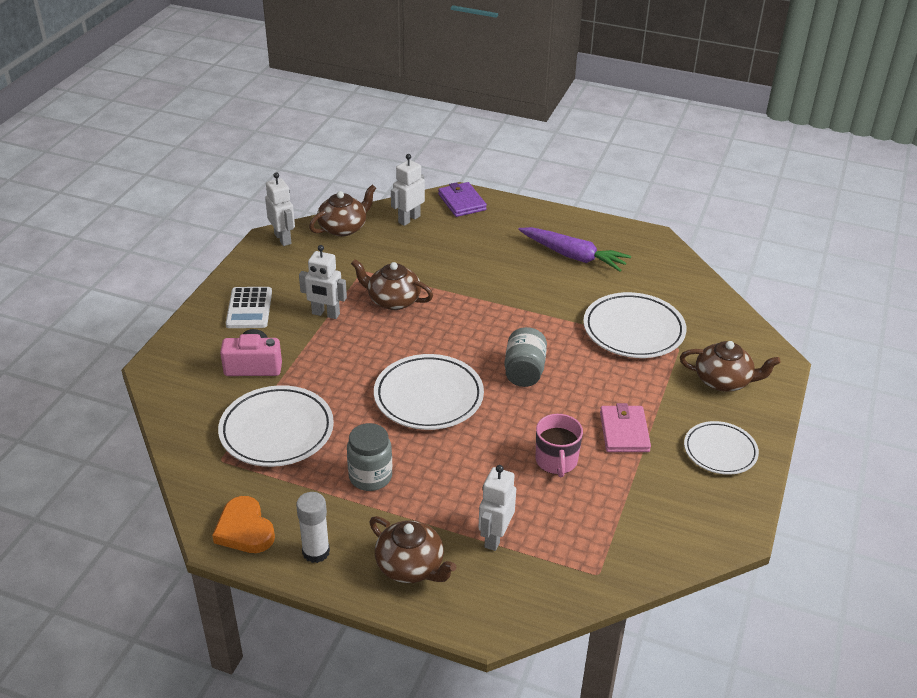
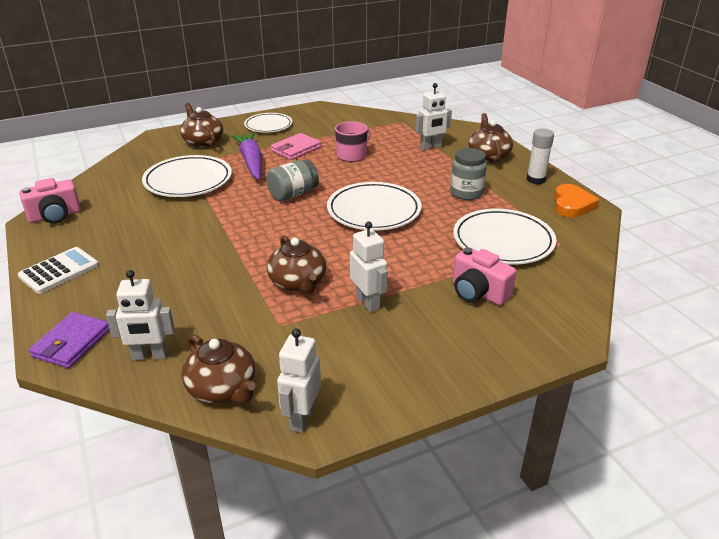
camera: 135 degrees left, 5 degrees down
white calculator [226,287,272,328] -> white calculator moved to [18,247,99,294]
brown teapot [309,185,376,236] -> brown teapot turned 135 degrees counterclockwise [182,334,256,404]
purple carrot [518,227,631,272] -> purple carrot moved to [231,132,262,180]
none -> pink camera [19,178,81,224]

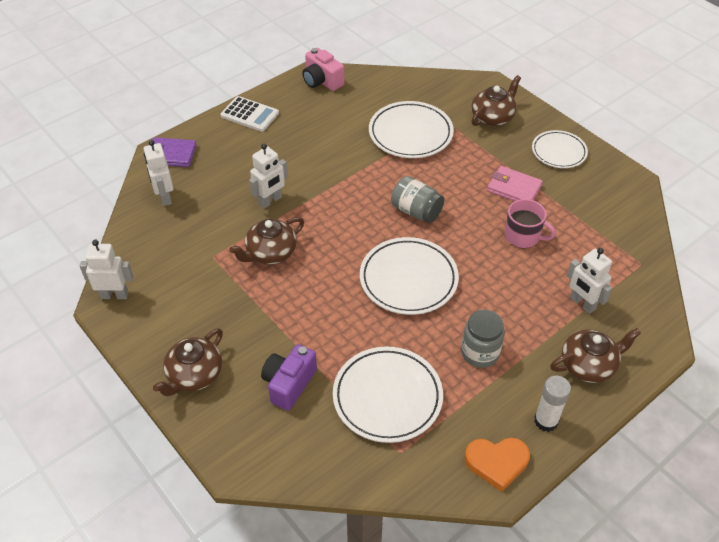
camera: 75 degrees right, 15 degrees up
brown teapot [182,334,256,404] -> brown teapot moved to [153,328,223,396]
purple carrot [231,132,262,180] -> none
white robot [350,221,388,313] -> white robot moved to [249,144,288,209]
pink camera [453,247,516,305] -> purple camera [261,344,317,411]

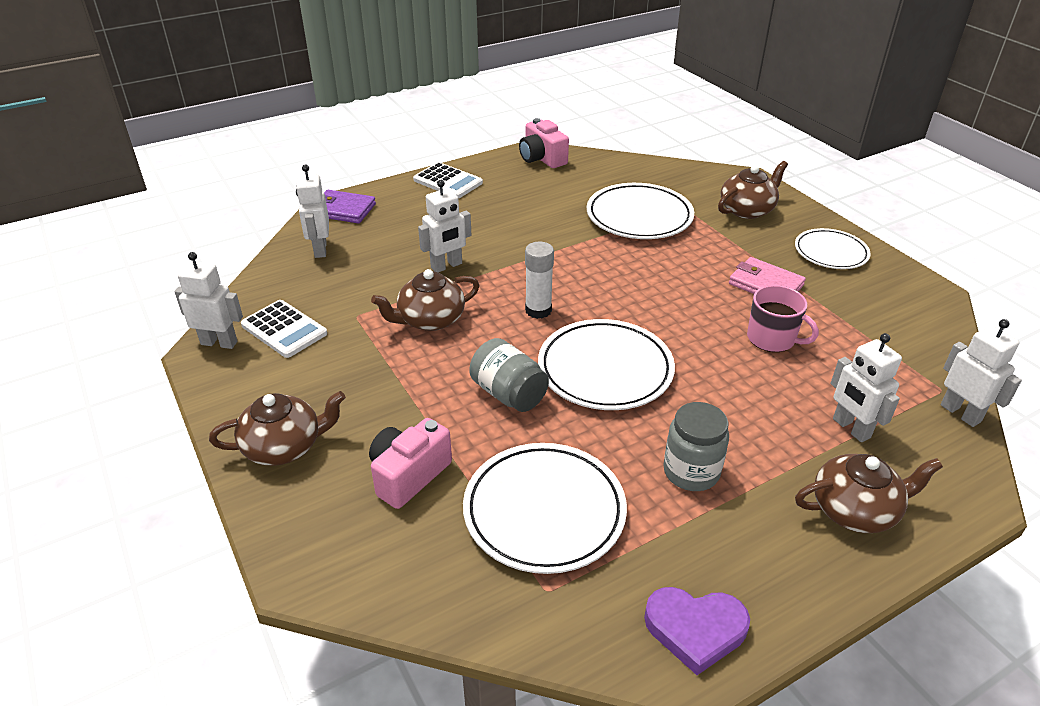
camera: 10 degrees right, 10 degrees down
brown teapot [153,328,223,396] -> brown teapot turned 150 degrees counterclockwise [209,391,346,466]
purple camera [261,344,317,411] -> pink camera [369,418,452,509]
grey jar [391,176,444,223] -> grey jar moved to [469,338,549,412]
orange heart [465,438,530,492] -> purple heart [644,587,750,675]
white glue stick [534,376,571,432] -> white glue stick moved to [525,242,554,319]
none -> white calculator [241,300,327,358]
none -> white robot [941,319,1022,427]

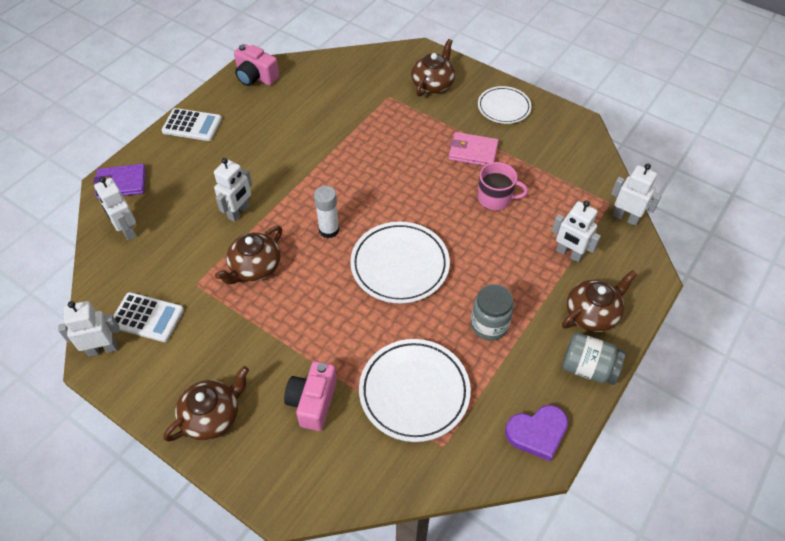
camera: 25 degrees left, 15 degrees up
grey jar [469,338,549,412] -> grey jar moved to [562,332,626,385]
white plate [587,183,694,239] -> none

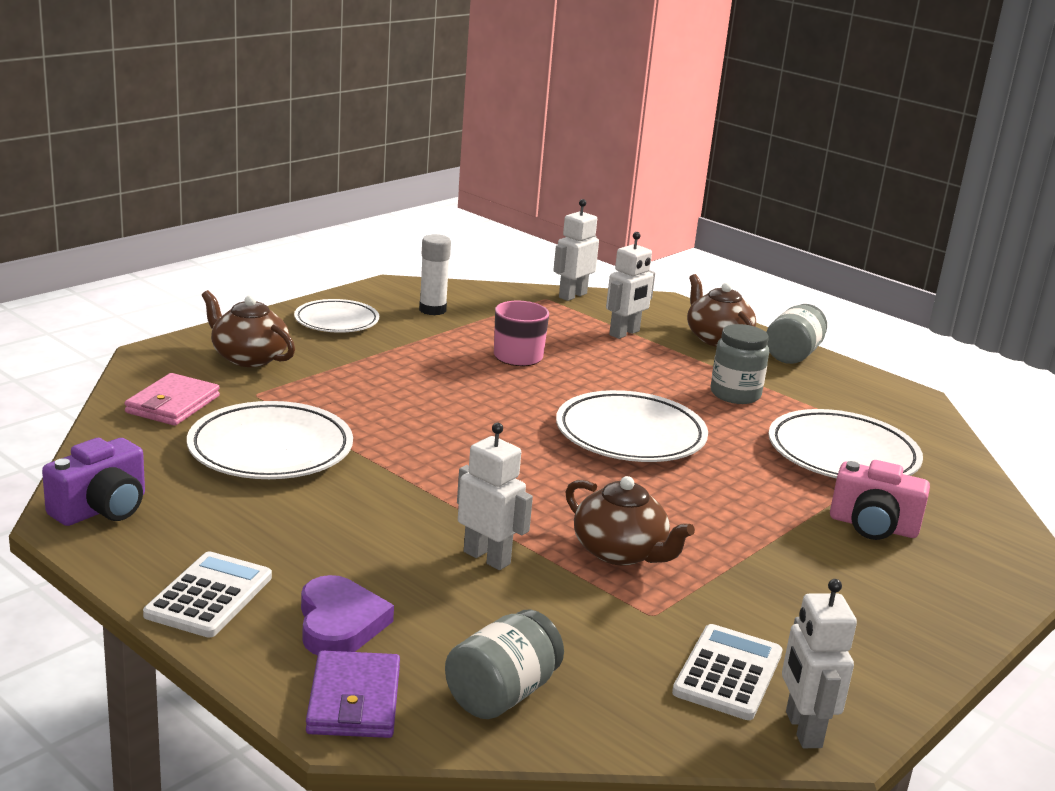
camera: 85 degrees left, 30 degrees down
white robot [94,177,137,241] -> grey jar [445,610,564,719]
brown teapot [163,366,249,442] -> none
pink camera [234,44,279,86] -> purple camera [42,438,145,526]
white glue stick [314,186,339,238] -> white glue stick moved to [419,234,451,315]
pink wallet [448,132,499,166] -> pink wallet moved to [124,373,220,426]
purple heart [505,405,568,461] -> purple heart moved to [301,575,394,655]
none -> white plate [187,401,353,479]

